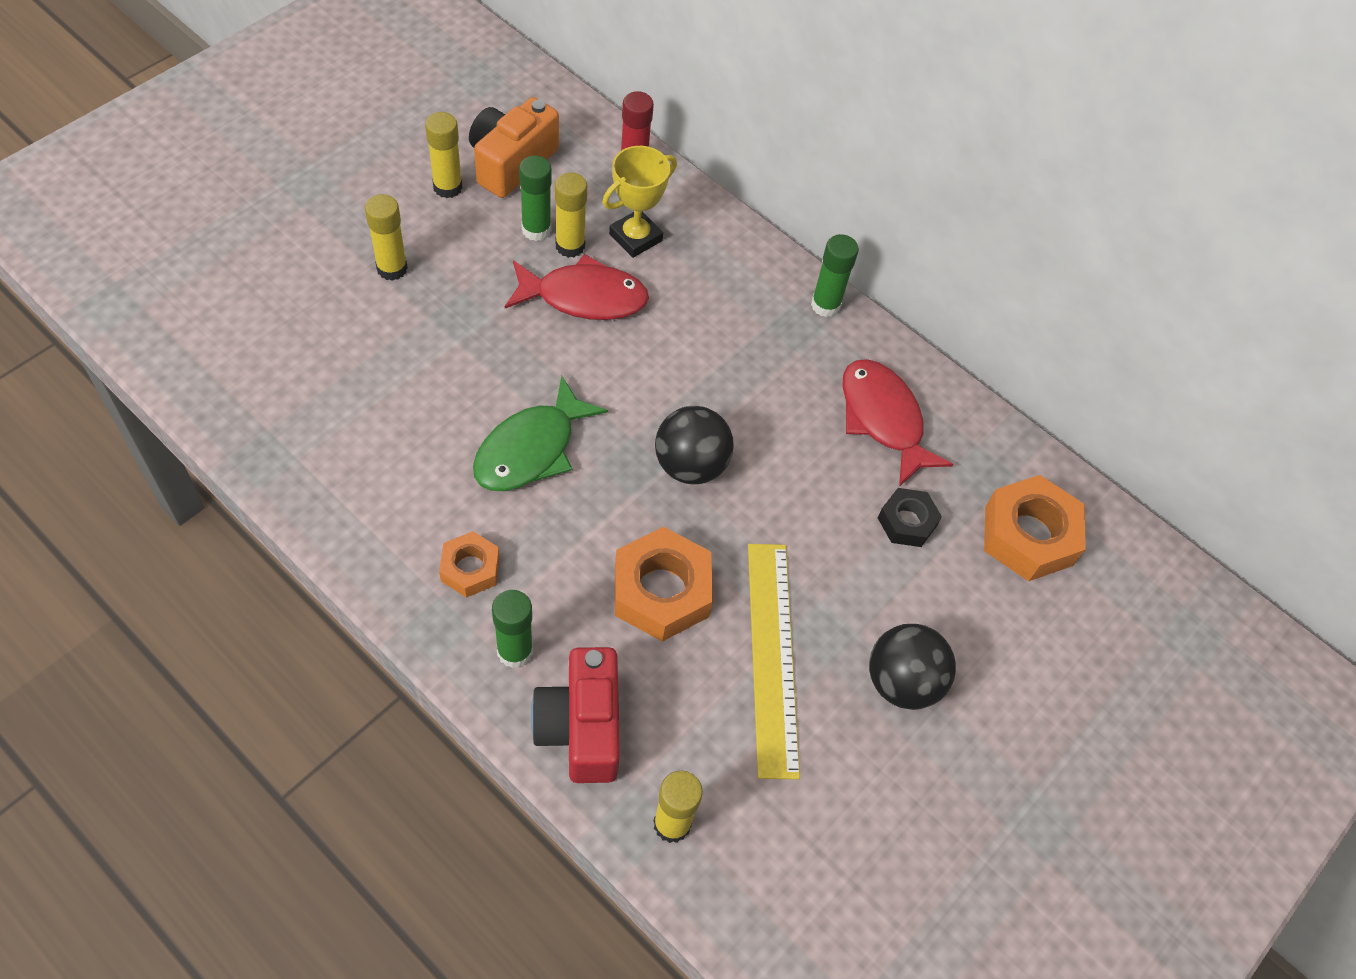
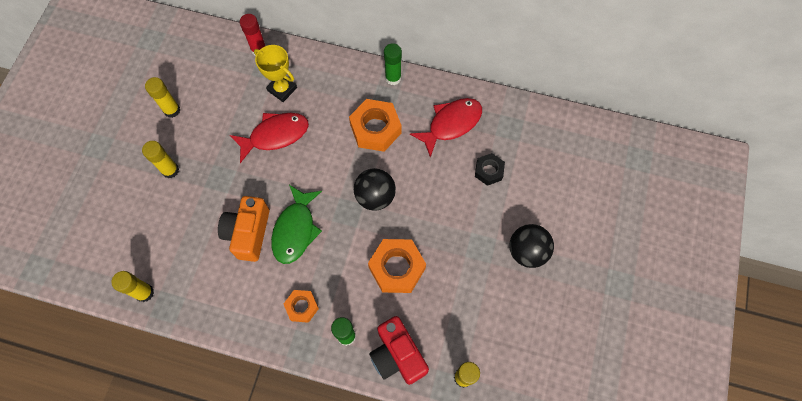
camera: 20 degrees left, 10 degrees up
orange camera [469,97,559,198] -> orange camera moved to [218,196,270,262]
green glue stick [519,156,552,241] -> none
yellow glue stick [555,172,587,258] -> yellow glue stick moved to [112,271,154,302]
yellow trophy [603,146,677,258] -> yellow trophy turned 75 degrees counterclockwise [254,45,297,102]
yellow ruler [748,544,800,779] -> none
red fish [842,359,953,487] -> red fish turned 105 degrees clockwise [410,98,482,157]
orange nut [984,475,1086,581] -> orange nut moved to [349,99,401,152]

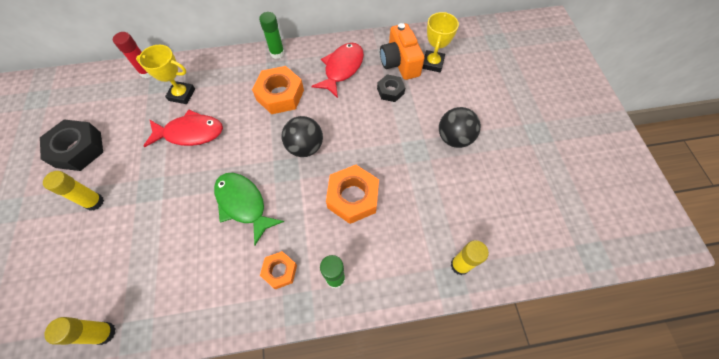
camera: 25 degrees left, 5 degrees down
yellow glue stick [145,77,180,118] -> black nut [40,120,103,171]
orange camera [218,196,270,262] -> orange camera moved to [380,23,425,80]
red fish [230,113,309,163] -> red fish turned 45 degrees clockwise [143,110,223,148]
green fish [271,185,322,264] -> green fish turned 150 degrees clockwise [214,173,284,245]
red camera [369,316,429,385] -> none
none -> yellow trophy [422,12,459,72]

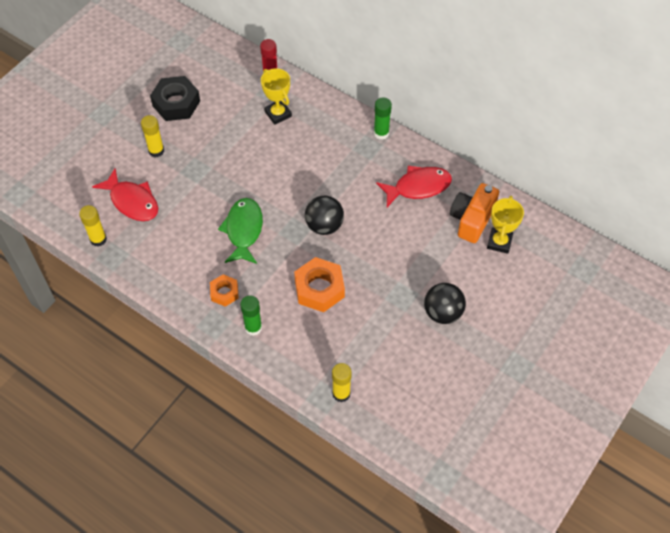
camera: 45 degrees right, 5 degrees down
red fish [143,110,223,148] -> red fish moved to [92,168,158,221]
orange nut [252,66,304,114] -> none
black nut [377,74,405,102] -> none
yellow trophy [422,12,459,72] -> yellow trophy turned 45 degrees counterclockwise [487,196,524,254]

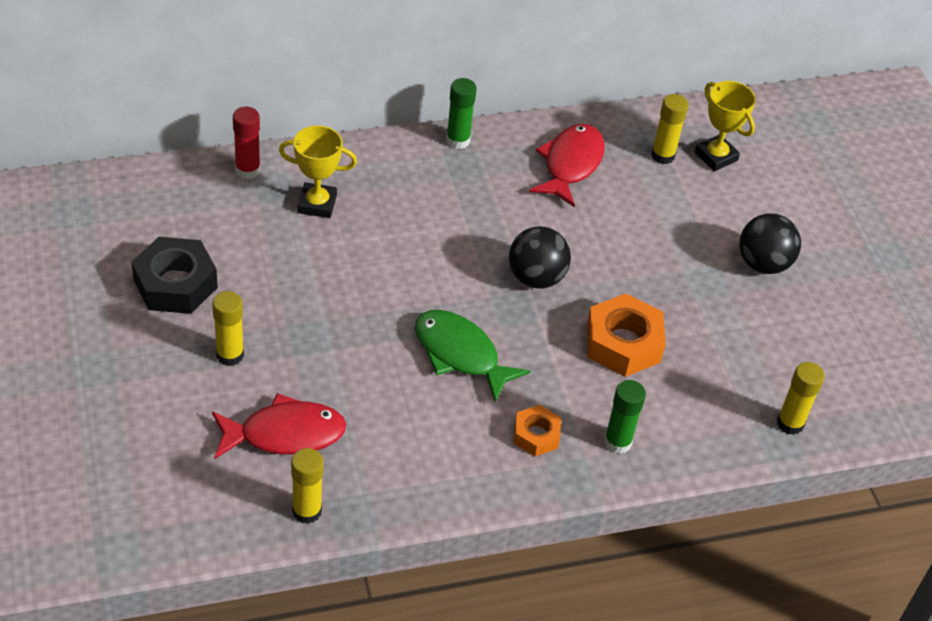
camera: 55 degrees left, 10 degrees down
orange camera [450,183,499,243] -> yellow glue stick [651,94,688,164]

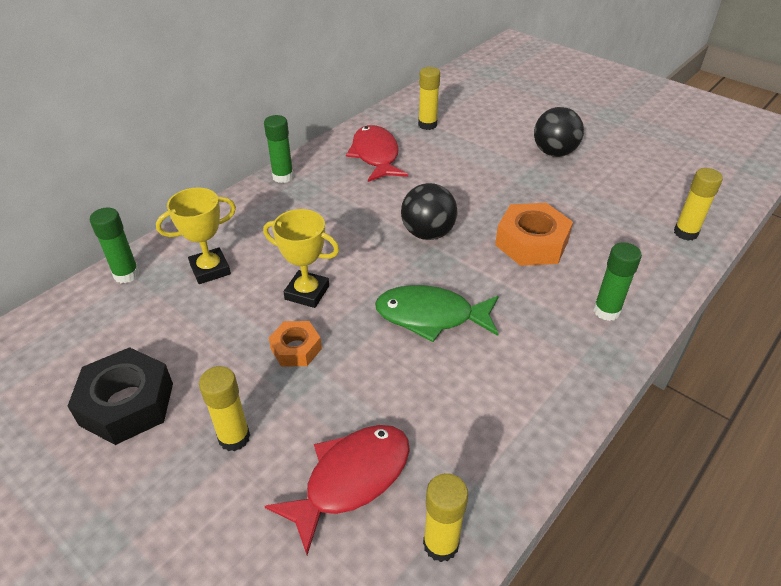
camera: 30 degrees left, 5 degrees down
red glue stick [233,107,261,179] -> green glue stick [90,208,140,283]
orange nut [513,405,561,456] -> orange nut moved to [269,321,322,366]
yellow trophy [695,81,756,171] -> yellow trophy moved to [263,209,339,308]

